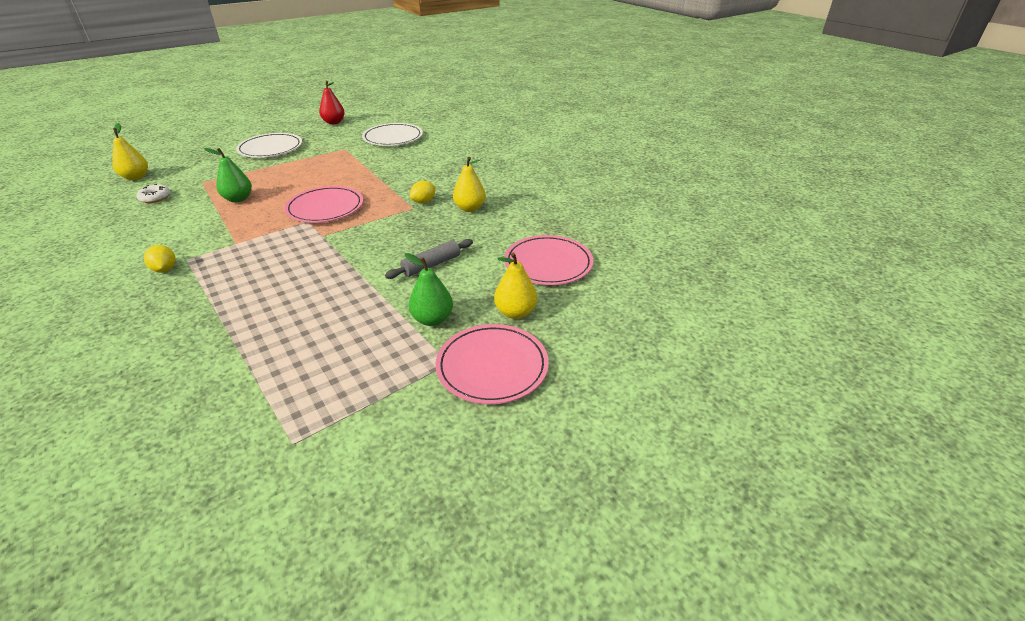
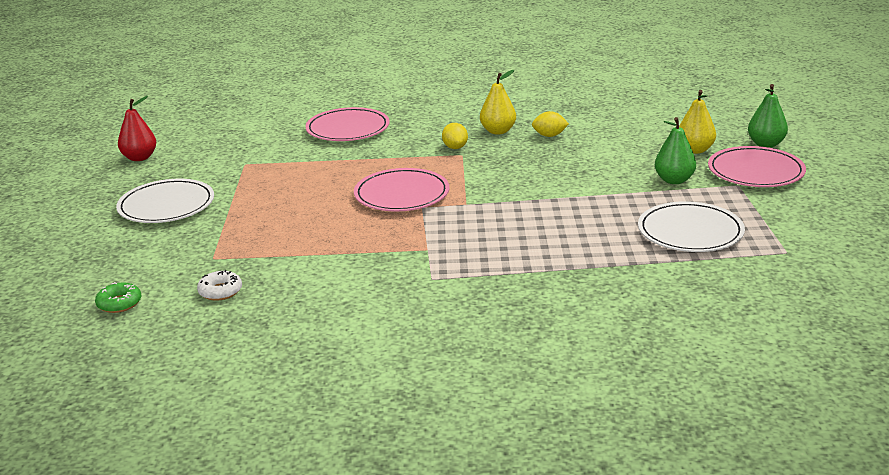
camera: 55 degrees left, 10 degrees down
yellow pear [112,123,148,180] -> green donut [95,282,141,313]
yellow lemon [144,245,176,273] -> yellow lemon moved to [532,111,569,137]
green pear [204,148,252,203] -> green pear moved to [748,84,788,148]
white plate [362,123,423,146] -> white plate moved to [638,201,745,252]
grey rolling pin [385,239,473,279] -> none
pink plate [505,235,594,285] -> pink plate moved to [305,107,390,141]

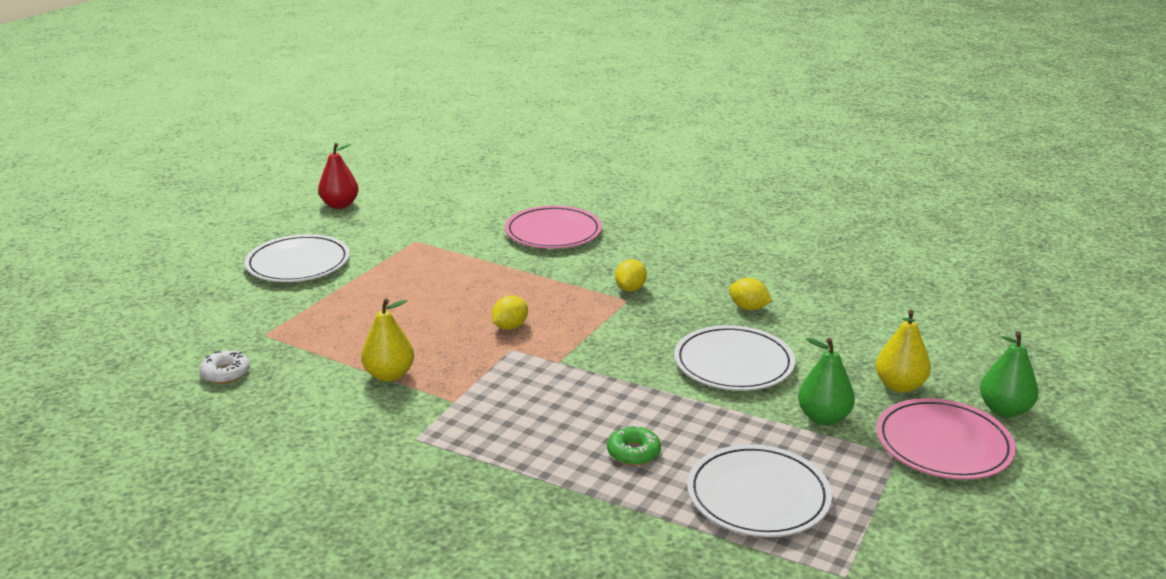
camera: 30 degrees right, 0 degrees up
green donut [95,282,141,313] -> green donut moved to [607,425,661,466]
pink plate [354,168,450,211] -> yellow lemon [492,295,528,330]
yellow pear [480,70,516,135] -> yellow pear moved to [361,298,414,382]
none -> white plate [674,325,795,391]

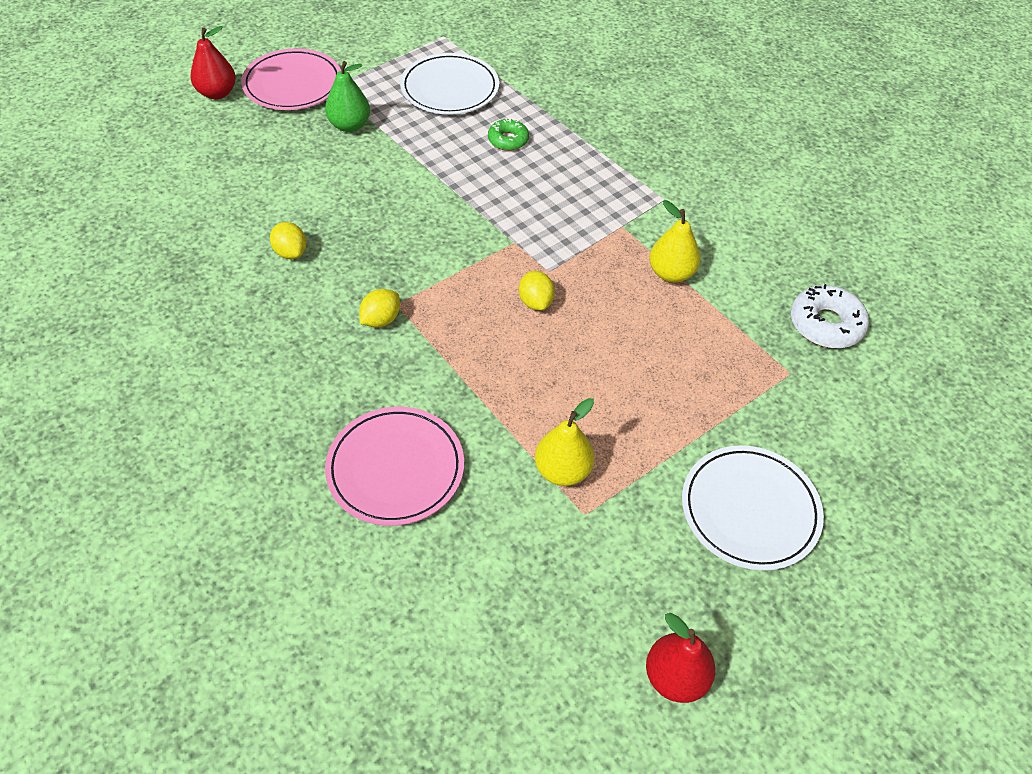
camera: 160 degrees left, 25 degrees up
white donut [199,350,250,384] -> white donut [791,284,869,348], size x1.58
yellow lemon [492,295,528,330] -> yellow lemon turned 75 degrees counterclockwise [519,271,555,310]
white plate [674,325,795,391] -> none
yellow pear [876,310,931,393] -> yellow pear moved to [535,398,594,486]
green pear [980,331,1039,418] -> red pear [191,26,236,99]

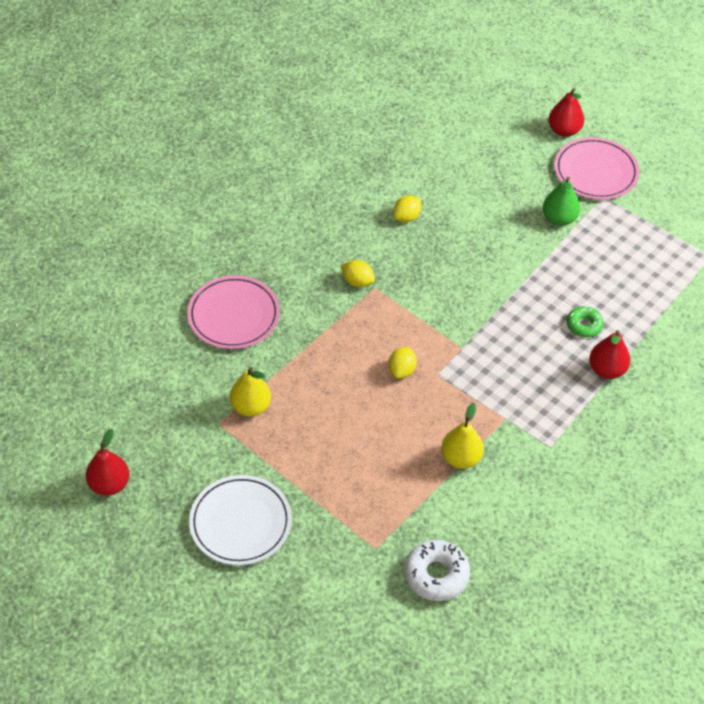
camera: 80 degrees right, 0 degrees up
white plate [400,53,499,115] -> none
yellow lemon [519,271,555,310] -> yellow lemon turned 45 degrees counterclockwise [388,347,417,379]
none -> red pear [589,330,630,379]

